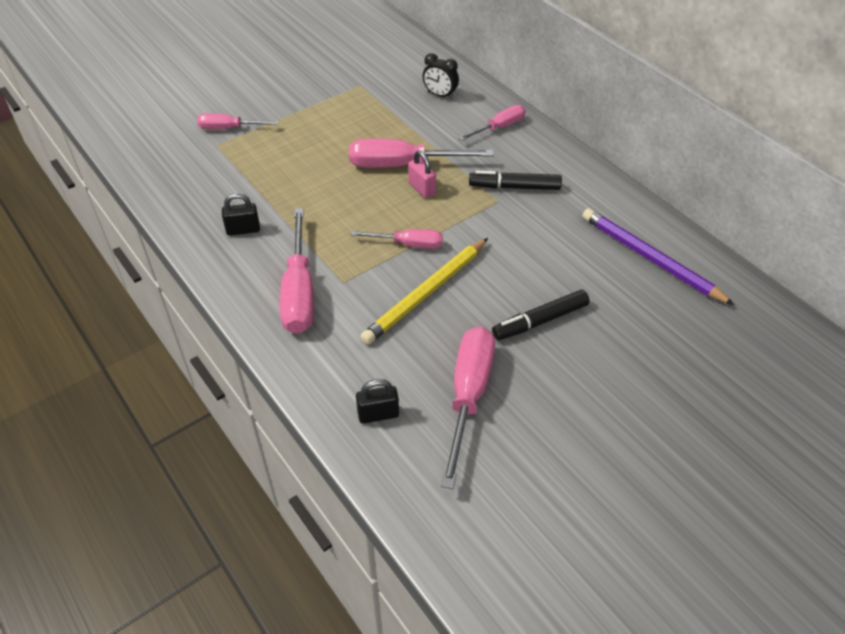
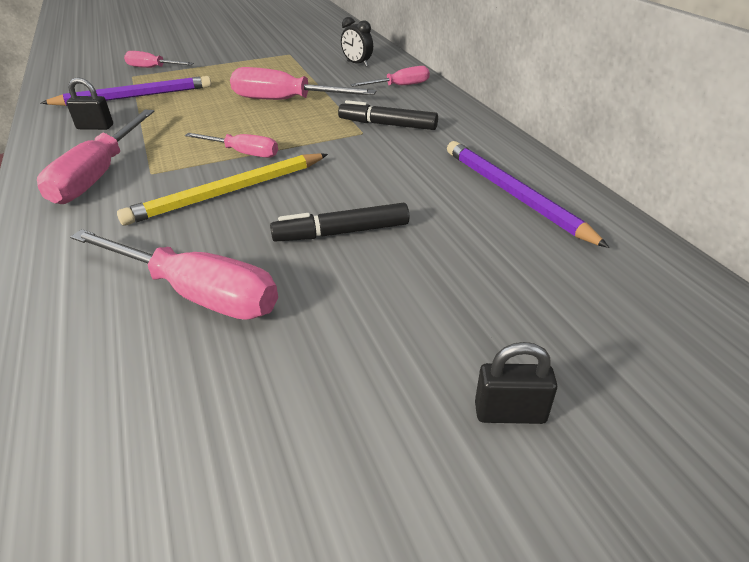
camera: 15 degrees right, 10 degrees down
black padlock [356,379,399,424] -> black padlock moved to [475,342,557,424]
pink padlock [408,151,436,198] -> none
pink screwdriver [441,327,495,489] -> pink screwdriver turned 90 degrees clockwise [70,229,278,320]
none -> purple pencil [41,76,211,106]

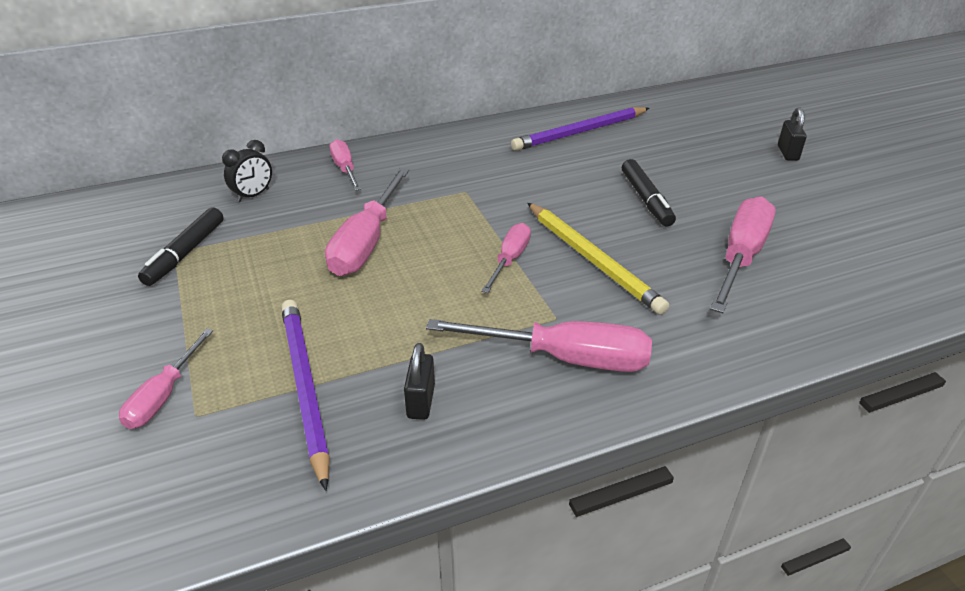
camera: 90 degrees left, 0 degrees up
black marker [338,100,438,130] -> black marker moved to [138,208,224,286]

